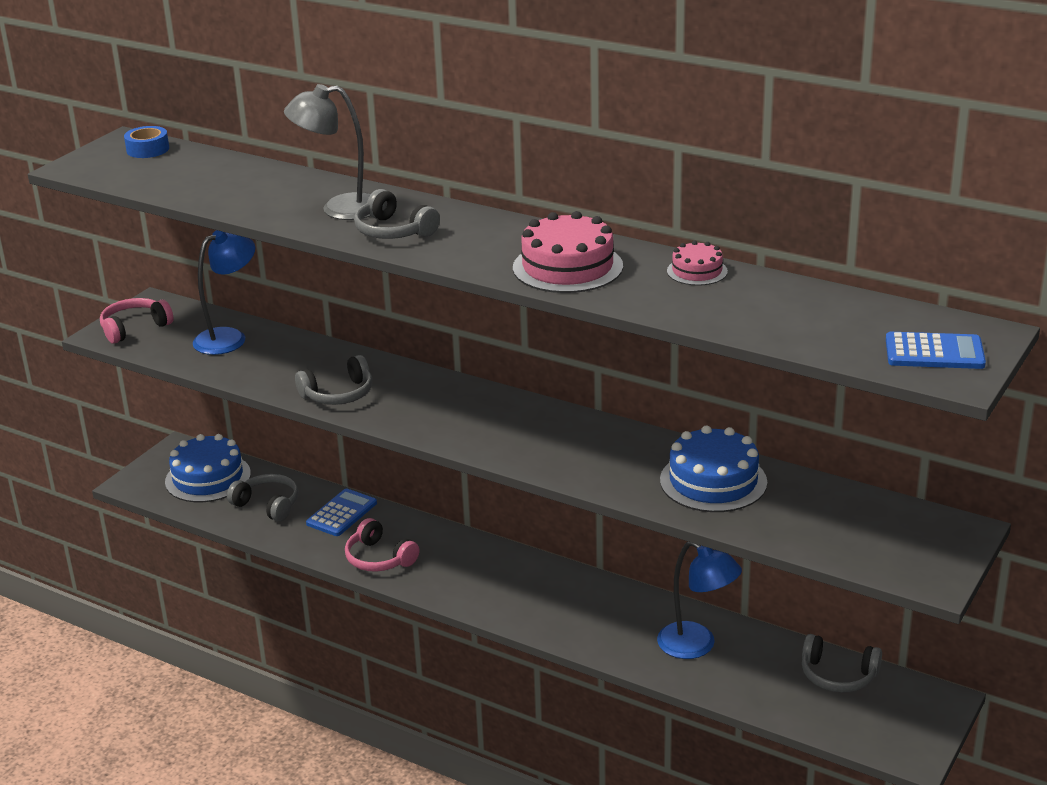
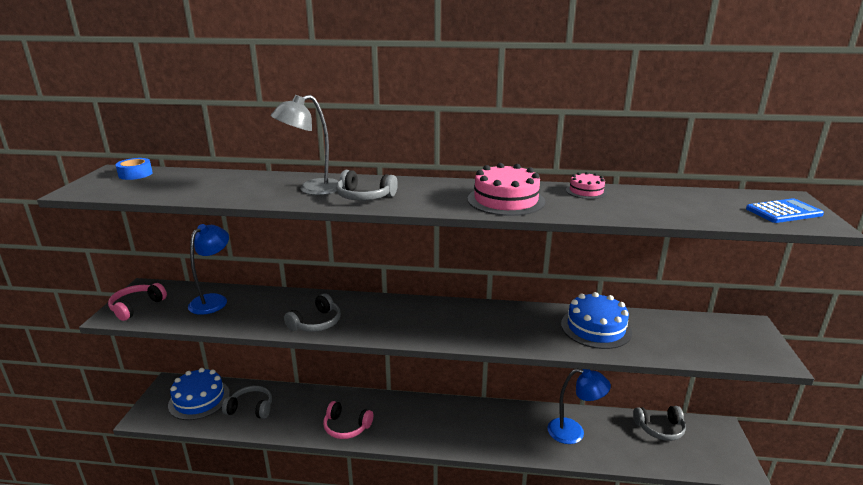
camera: 25 degrees left, 5 degrees down
blue calculator [306,488,377,536] -> none

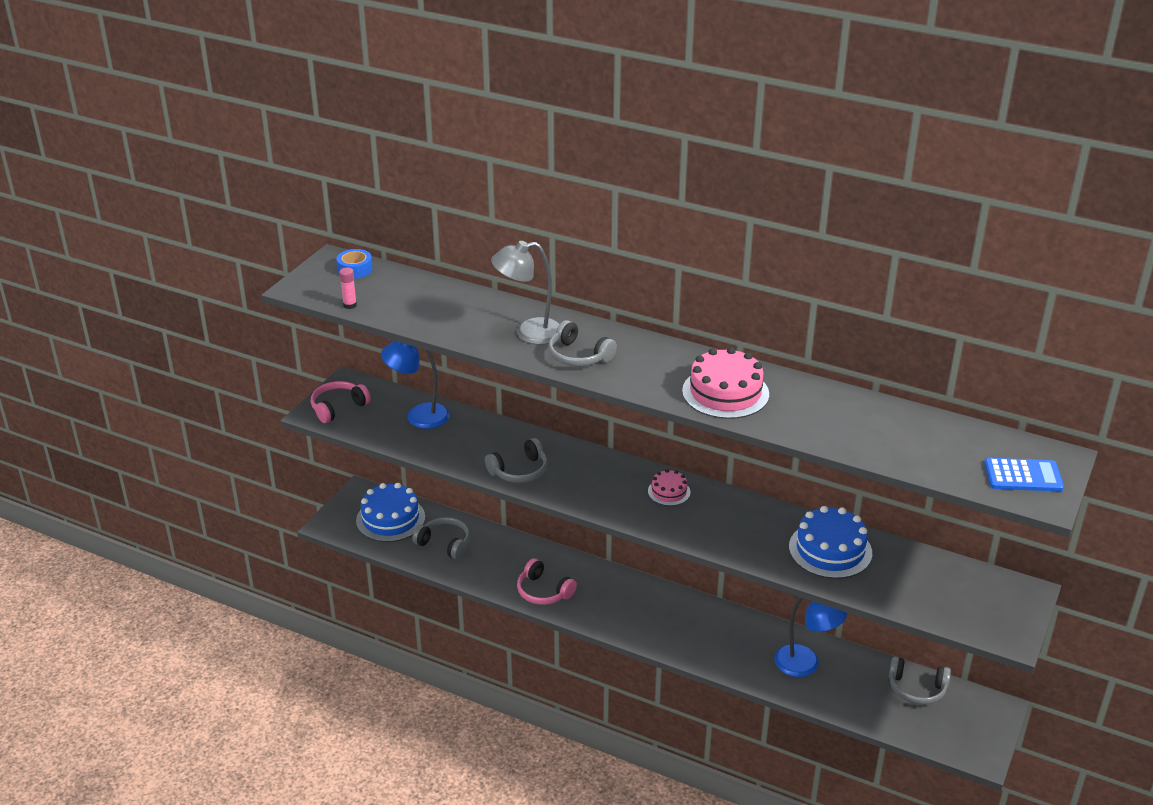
camera: 20 degrees right, 10 degrees up
blue lamp [188,224,229,315] -> blue lamp turned 135 degrees counterclockwise [381,341,450,429]
pink cake [566,172,607,199] -> pink cake moved to [648,469,691,506]
none -> pink glue stick [339,268,357,309]

